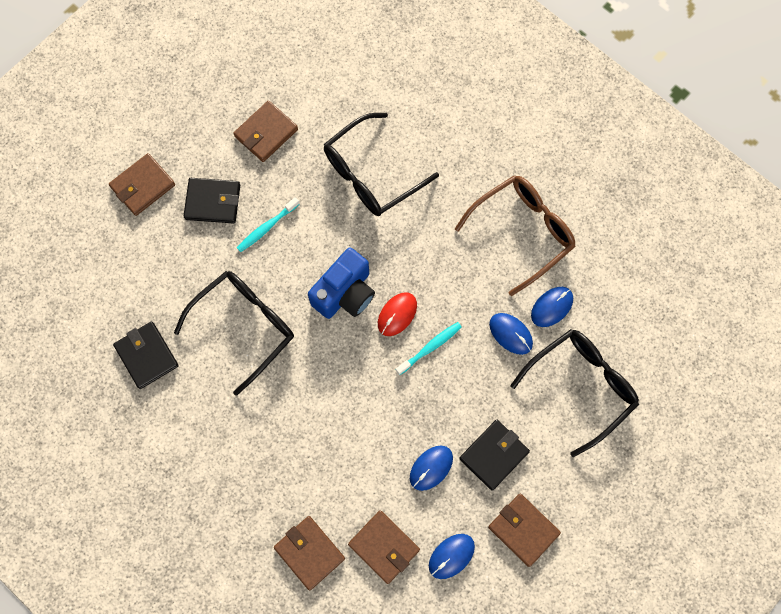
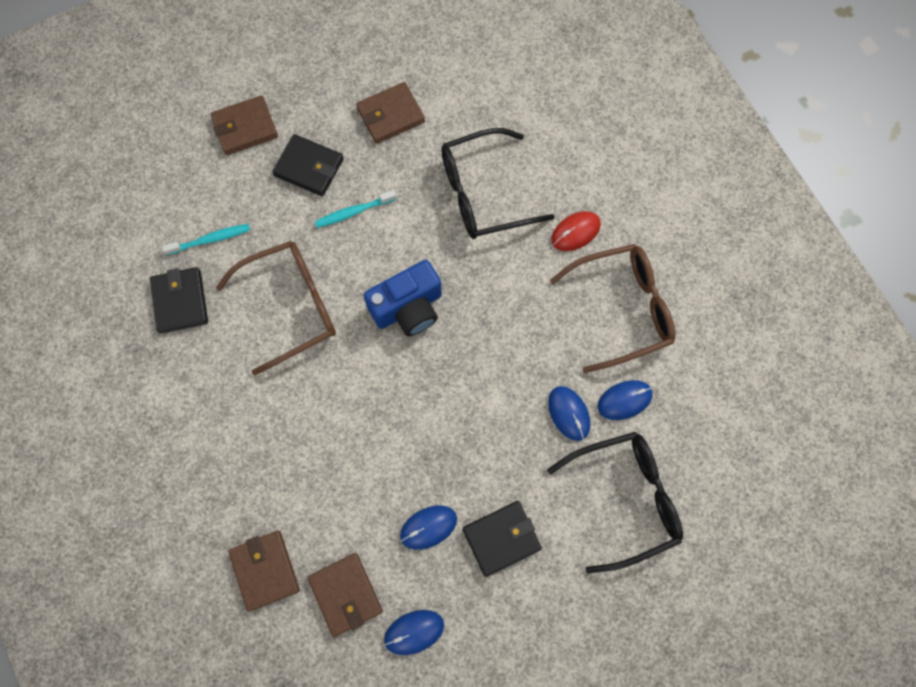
camera: 20 degrees right, 0 degrees up
black glasses [174,271,294,396] -> brown glasses [216,241,336,375]
red mouse [378,292,417,336] -> red mouse moved to [551,211,601,251]
turquoise toothbrush [396,322,462,375] -> turquoise toothbrush moved to [162,224,250,255]
brown wallet [488,494,561,567] -> none

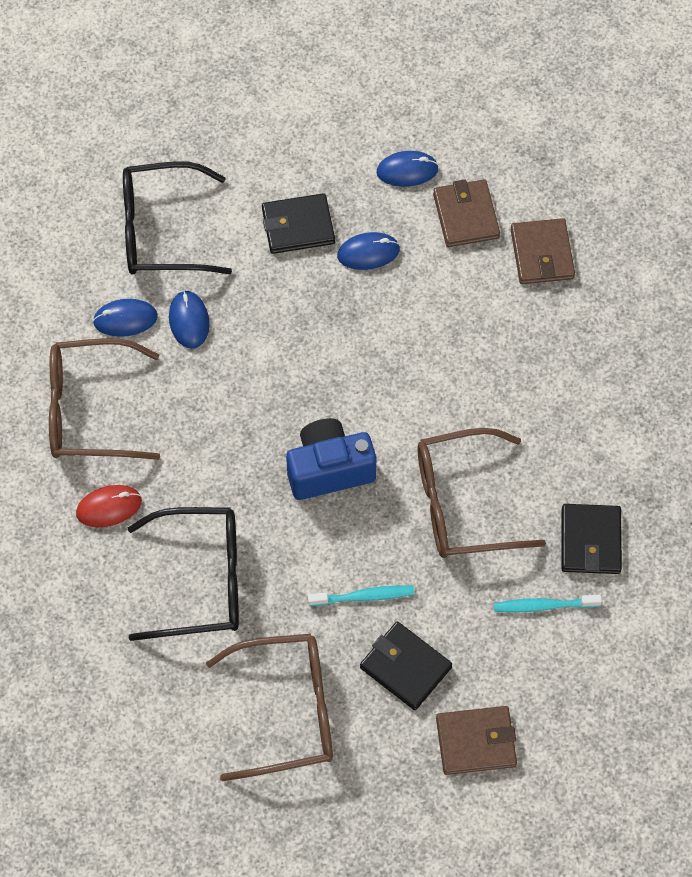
camera: 165 degrees left, 10 degrees down
brown wallet [356,82,425,144] -> brown glasses [206,634,333,781]

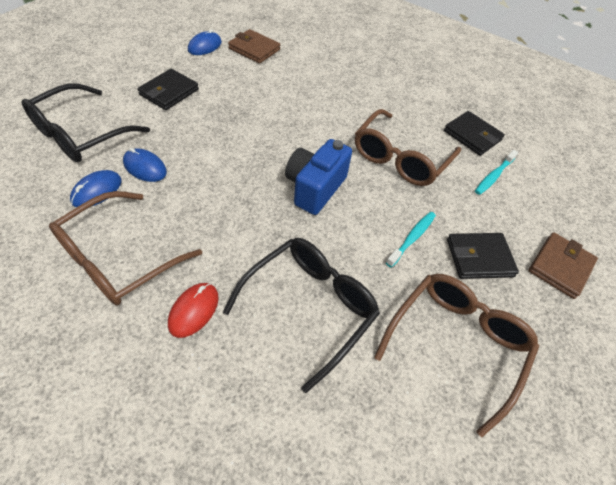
camera: 50 degrees left, 10 degrees down
blue mouse [337,232,400,270] -> none
brown wallet [511,218,575,284] -> none

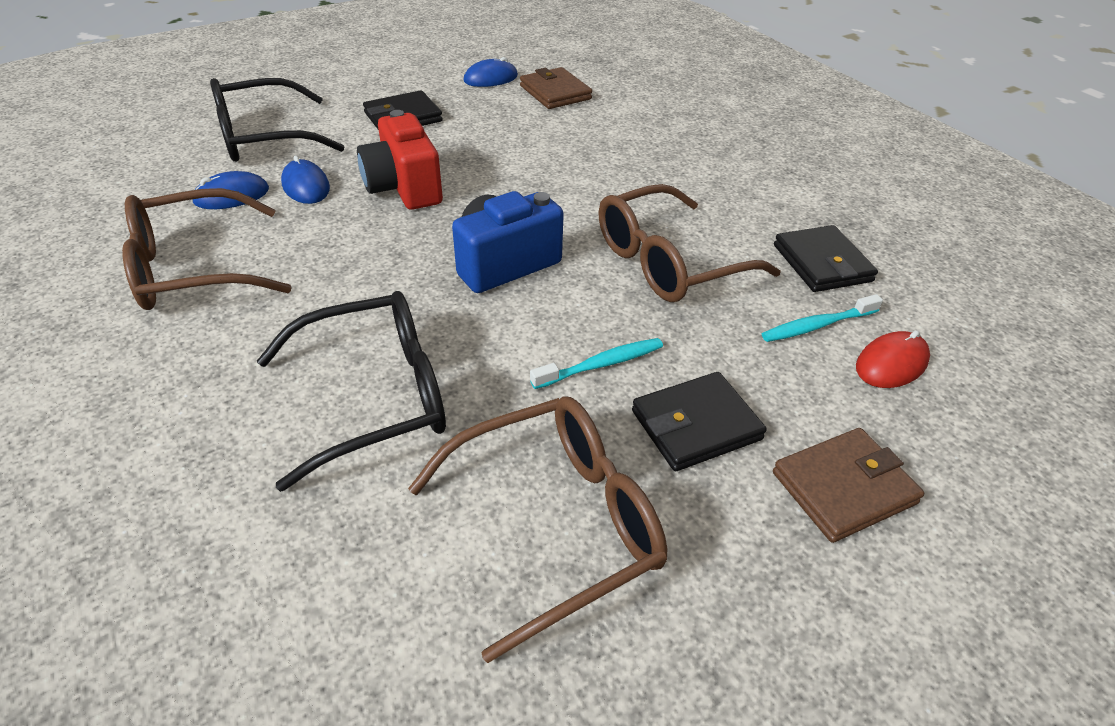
camera: 30 degrees right, 10 degrees down
red mouse [168,283,219,338] -> red mouse moved to [856,330,930,388]
black wallet [447,233,519,279] -> black wallet turned 45 degrees counterclockwise [632,372,767,471]
none -> red camera [357,110,443,210]

